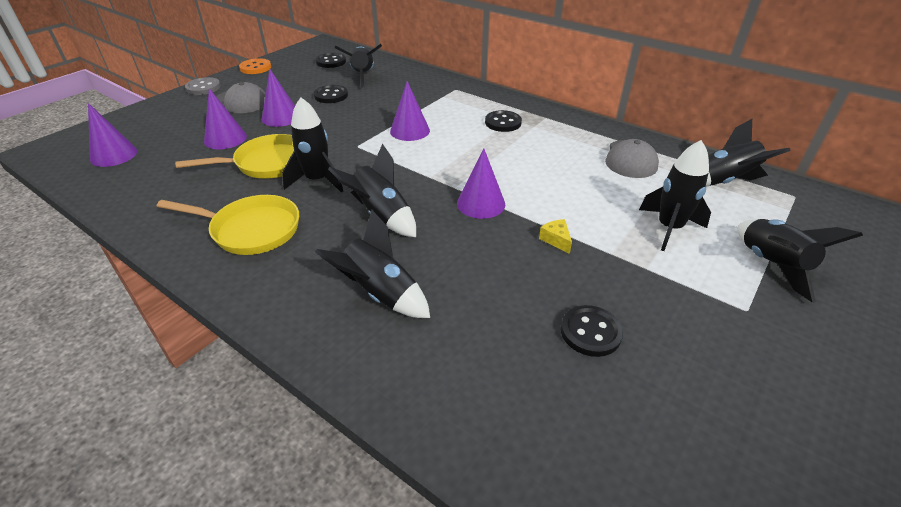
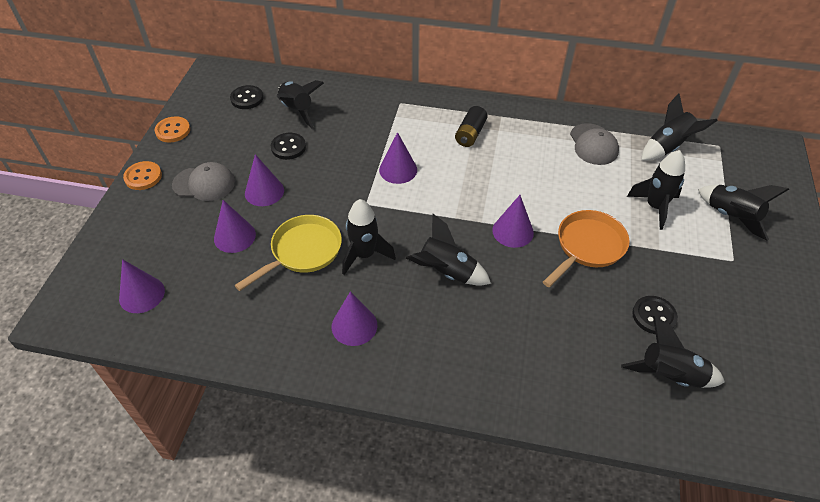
camera: 25 degrees left, 10 degrees up
yellow pan [157,195,299,255] -> purple cone [332,291,377,346]
grey button [185,77,221,95] -> orange button [123,161,162,190]
black rocket [315,209,430,318] -> black rocket moved to [621,316,725,388]
black button [485,110,522,132] -> black battery [455,106,487,147]
yellow cheese [539,219,572,254] -> orange pan [543,210,630,287]

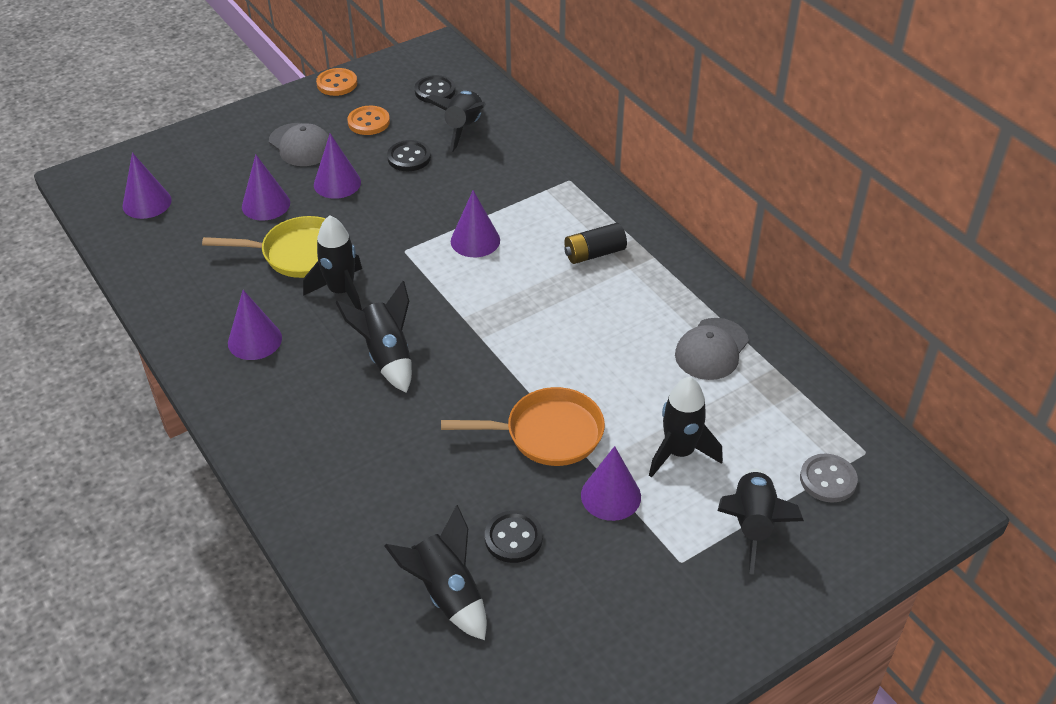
camera: 45 degrees right, 5 degrees down
orange button [123,161,162,190] -> orange button moved to [347,106,390,135]
purple cone [492,195,534,248] -> purple cone moved to [581,446,641,521]
black rocket [641,94,718,161] -> none
none -> grey button [800,453,858,503]

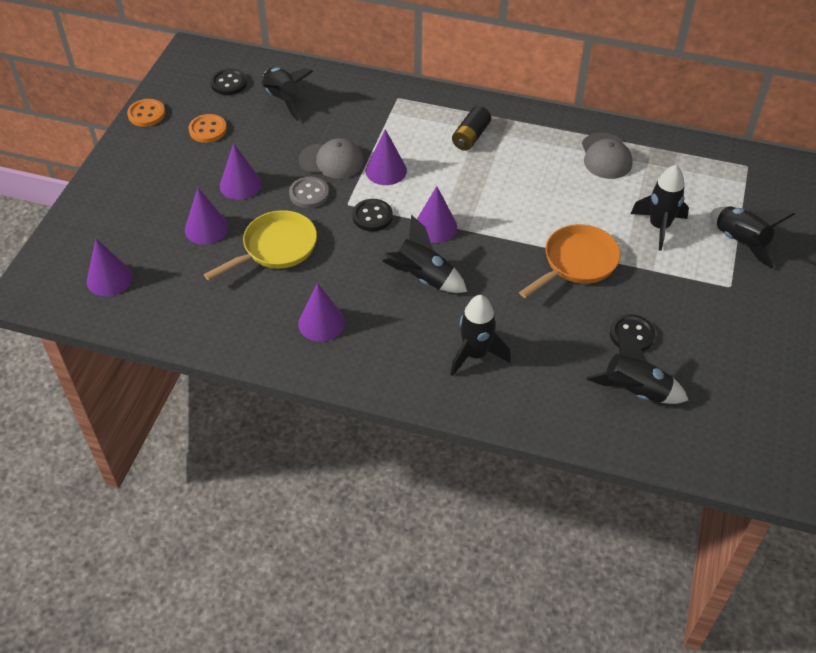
camera: 40 degrees left, 5 degrees up
grey cap [269,123,329,166] -> grey cap moved to [299,138,364,179]
black rocket [303,215,362,311] -> black rocket moved to [450,295,511,376]
black button [387,140,431,171] -> black button moved to [352,199,393,231]
purple cone [581,446,641,521] -> purple cone moved to [417,186,457,243]
grey button [800,453,858,503] -> grey button moved to [289,177,329,208]

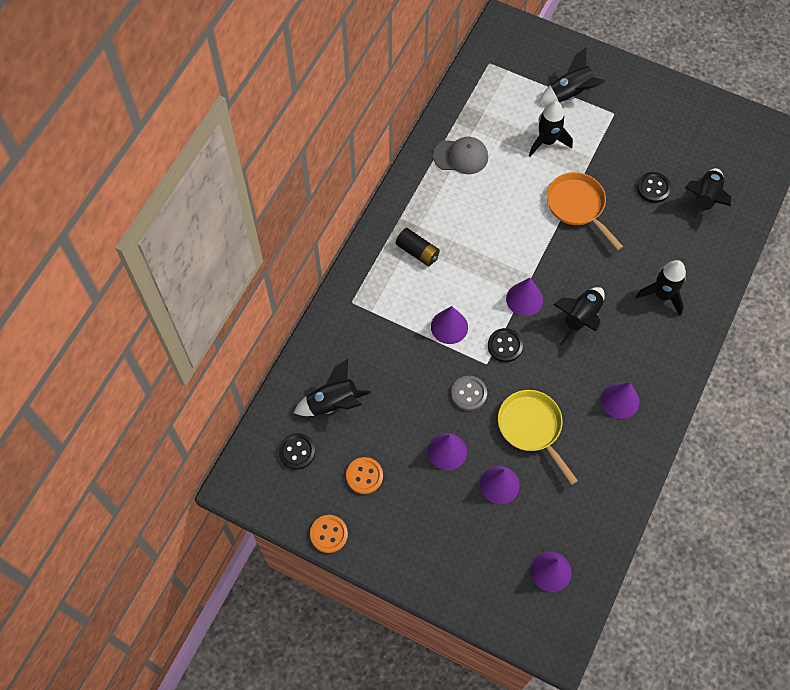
camera: 80 degrees left, 15 degrees up
grey cap [299,138,364,179] -> none

